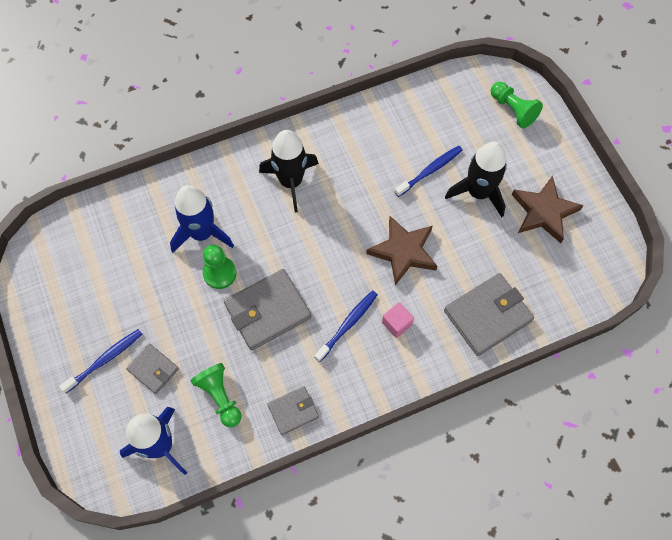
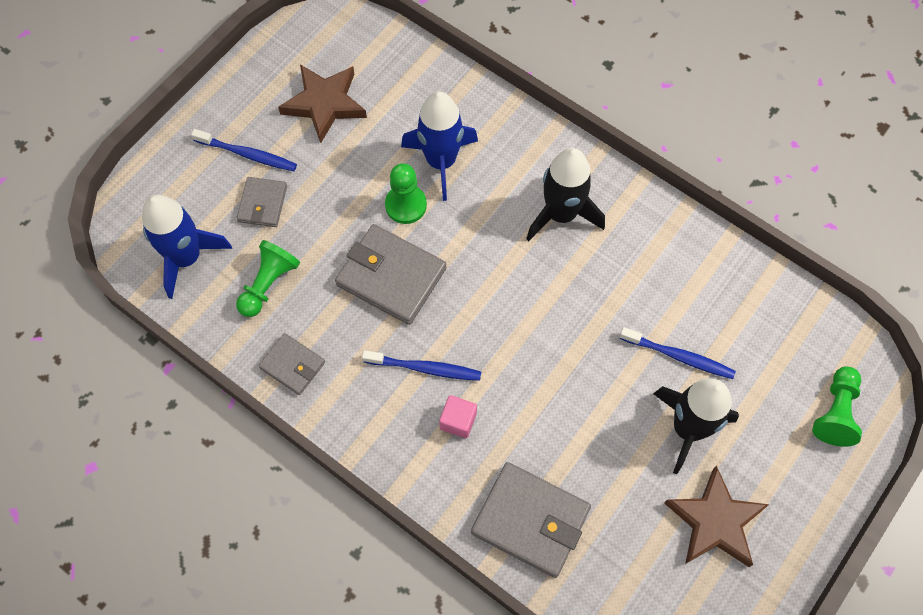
camera: 60 degrees right, 0 degrees up
brown star [366,216,437,286] -> brown star moved to [278,64,367,143]

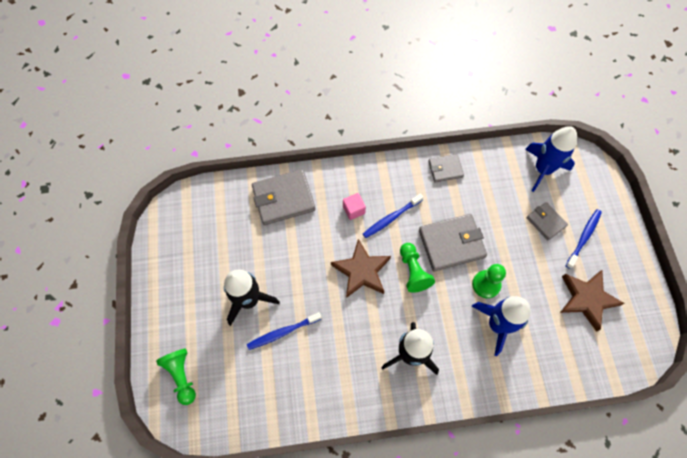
camera: 135 degrees right, 0 degrees up
blue toothbrush [191,129,297,171] -> blue toothbrush turned 150 degrees clockwise [566,209,602,269]
green pawn [236,240,300,317] -> green pawn moved to [400,243,435,293]
brown star [664,466,770,567] -> brown star moved to [331,239,391,298]

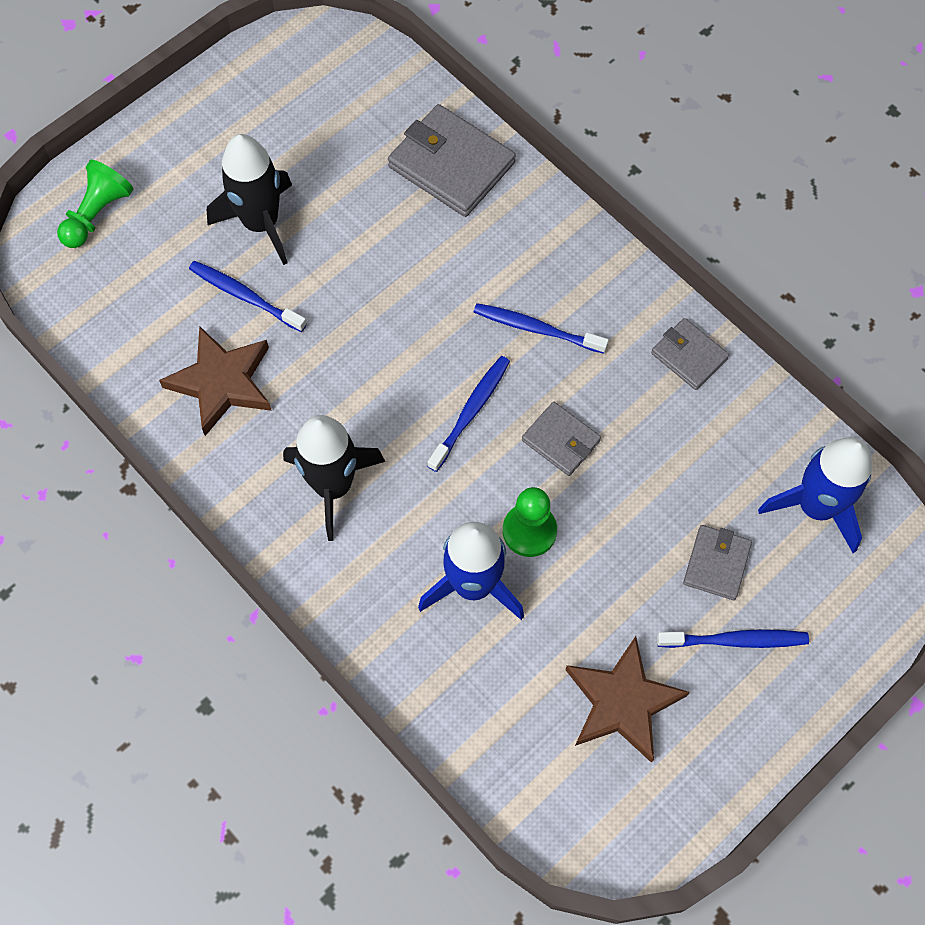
camera: 55 degrees right, 0 degrees up
brown star [331,239,391,298] -> brown star moved to [159,326,272,436]
pink cube [343,193,366,220] -> none
green pawn [400,243,435,293] -> blue toothbrush [428,356,510,472]
grey wallet [419,214,487,271] -> grey wallet [522,402,601,476], size x0.57

